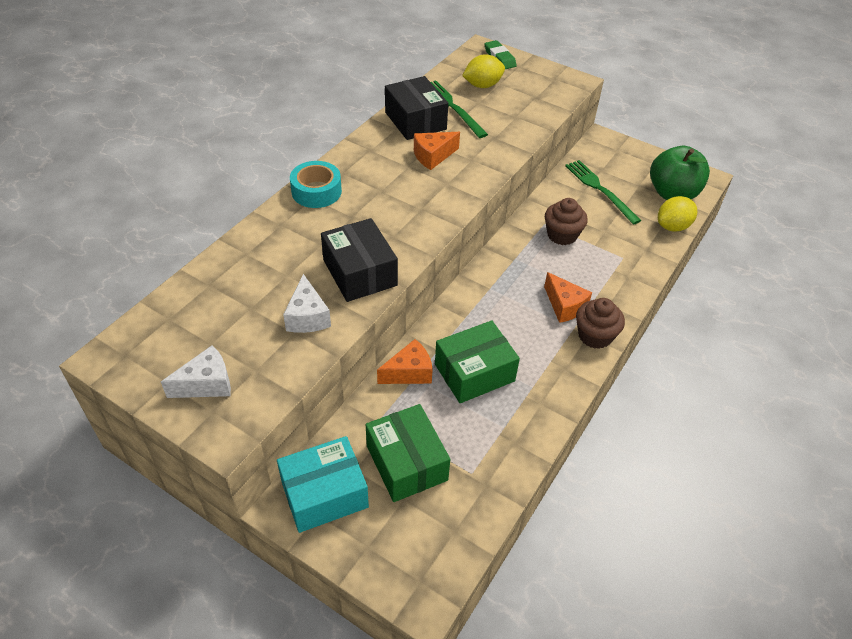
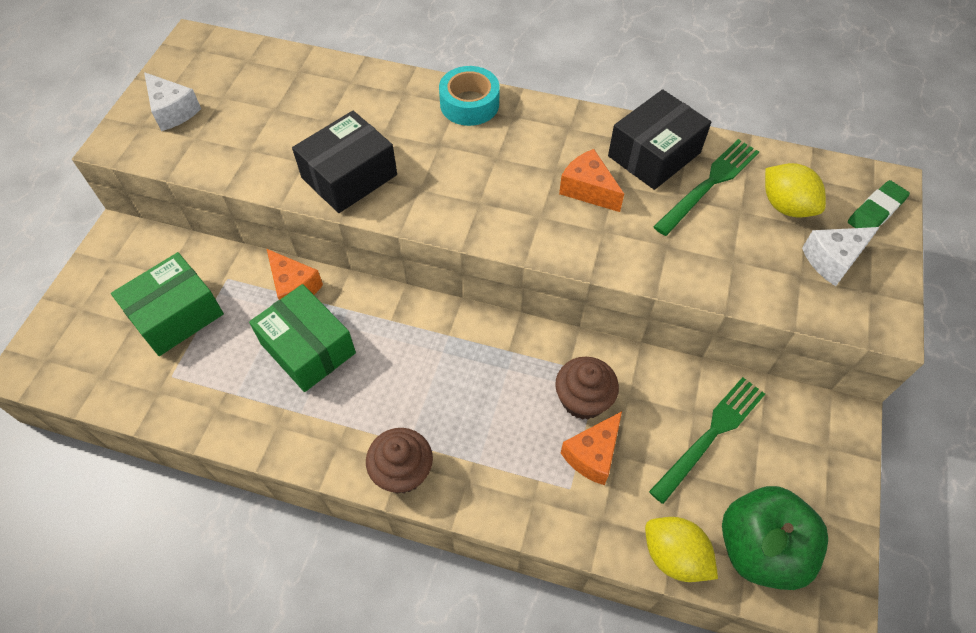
camera: 75 degrees right, 10 degrees up
turquoise box [277,436,369,533] -> none
white cheese [283,274,331,333] -> white cheese moved to [802,227,880,286]
orange cheese [544,272,592,323] -> orange cheese moved to [561,411,622,485]

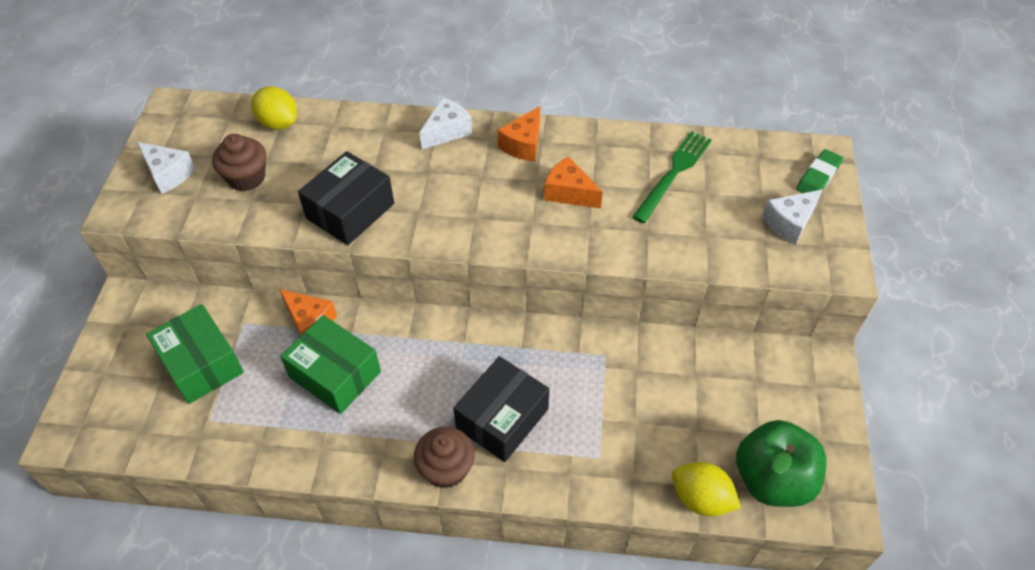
camera: 10 degrees left, 5 degrees down
green box [111,252,224,356] -> green box turned 75 degrees counterclockwise [146,304,244,404]
turquoise tape [439,66,500,126] -> white cheese [419,97,472,149]
brown cupcake [555,356,619,420] -> brown cupcake moved to [212,134,266,191]
orange cheese [561,411,622,485] -> orange cheese moved to [498,106,540,162]
black box [608,89,711,190] -> black box moved to [453,356,549,462]
green fork [649,377,765,504] -> none
yellow lemon [765,163,826,217] -> yellow lemon moved to [251,86,297,130]

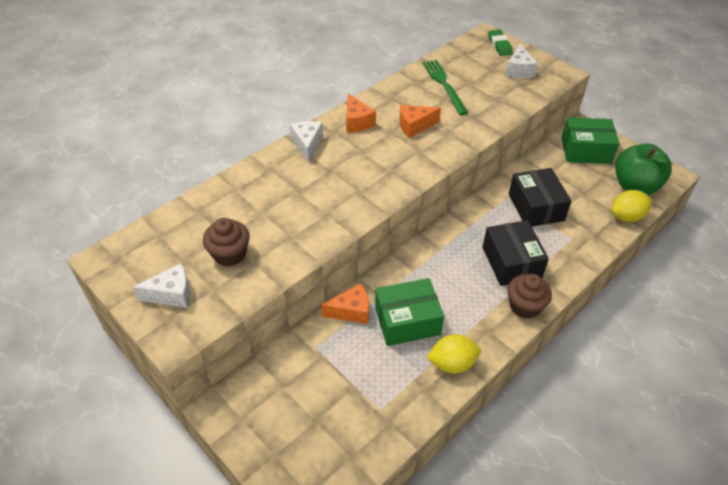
camera: 50 degrees left, 5 degrees down
green box [146,304,244,404] -> green box moved to [561,118,620,164]
yellow lemon [251,86,297,130] -> yellow lemon moved to [426,334,481,373]
black box [298,151,394,245] -> black box moved to [509,168,572,227]

